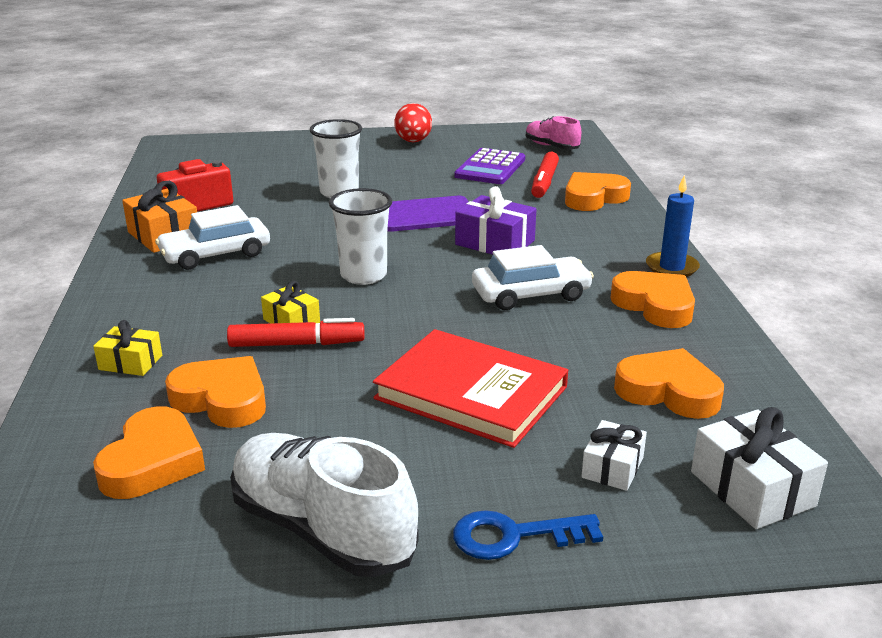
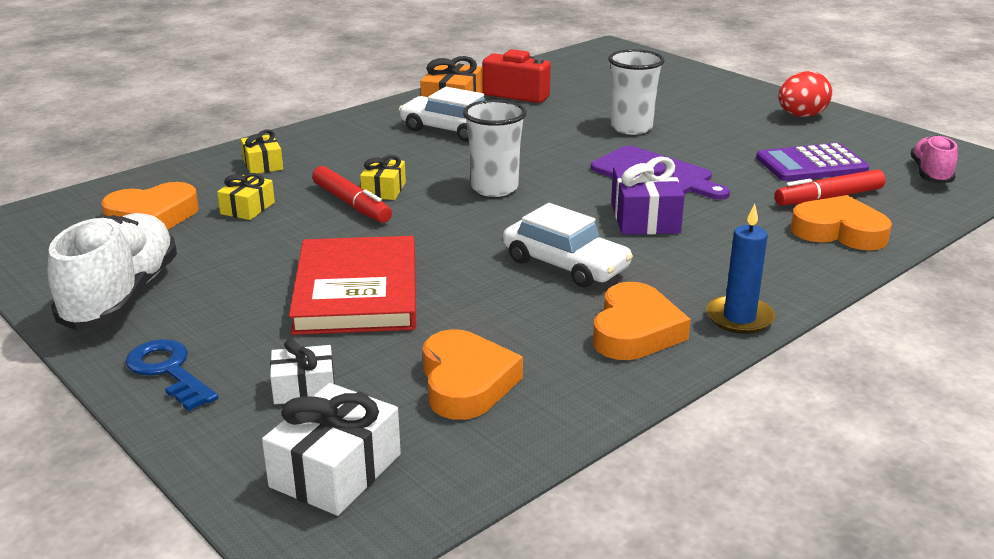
camera: 55 degrees right, 0 degrees up
orange heart [165,356,266,428] -> yellow gift [217,173,275,220]

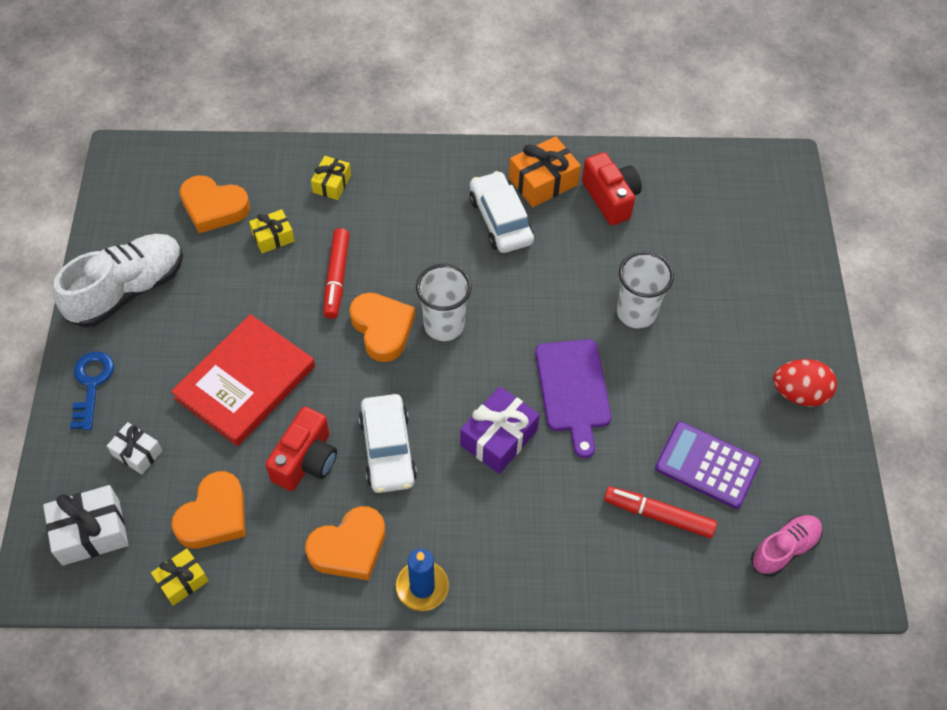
camera: 40 degrees right, 30 degrees up
yellow gift [360,155,406,200] -> yellow gift moved to [151,548,209,606]
orange heart [791,195,892,250] -> orange heart moved to [349,293,415,362]
none -> red camera [265,407,337,491]

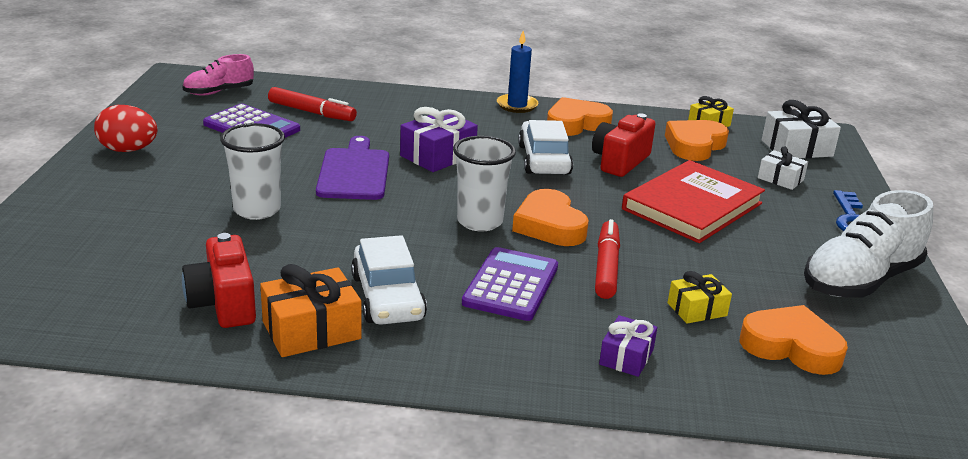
camera: 175 degrees left, 30 degrees down
yellow gift [311,156,351,200] -> purple gift [599,315,657,377]
none -> purple calculator [462,247,558,321]

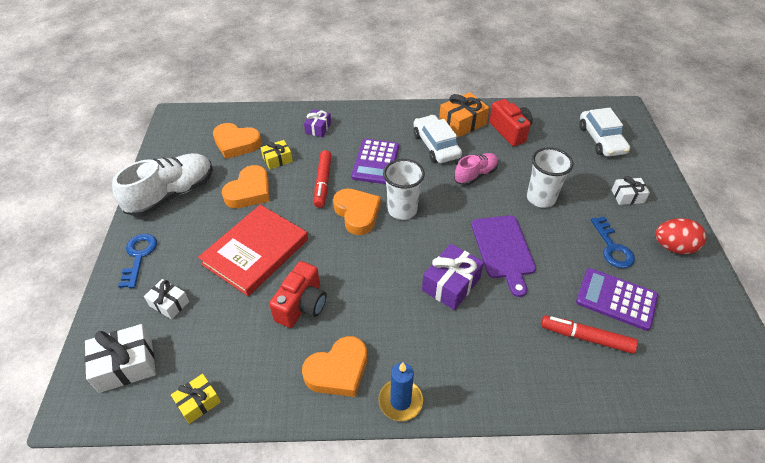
camera: 175 degrees right, 20 degrees up
pink shoe [182,54,254,95] -> pink shoe moved to [454,153,498,185]
white car [518,120,573,175] -> white car moved to [579,108,630,157]
orange heart [665,120,729,161] -> orange heart moved to [222,165,270,208]
none -> blue key [590,217,635,268]
none -> white gift [612,176,650,205]

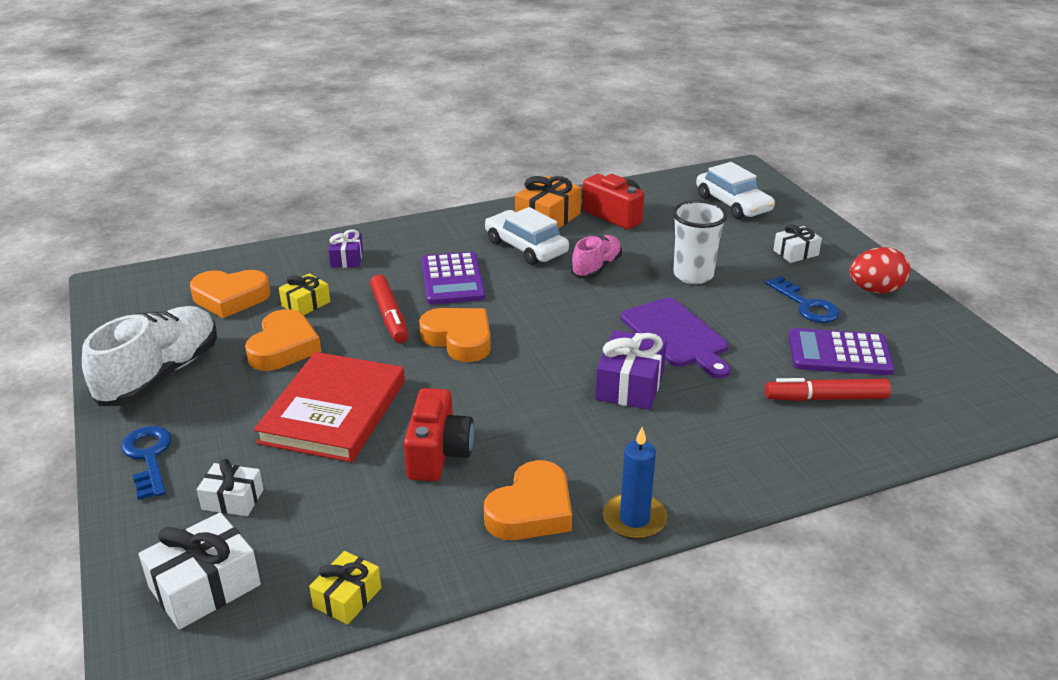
camera: 20 degrees left, 15 degrees down
white cup [383,159,425,220] -> none

